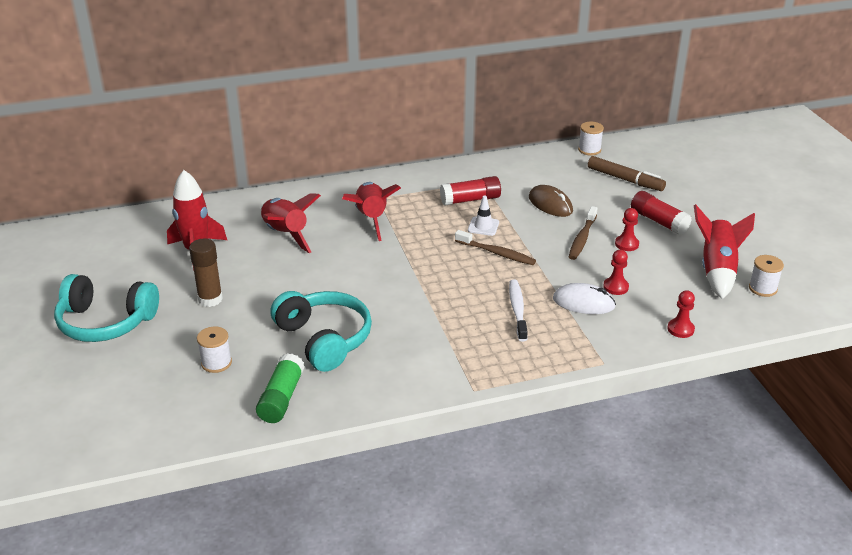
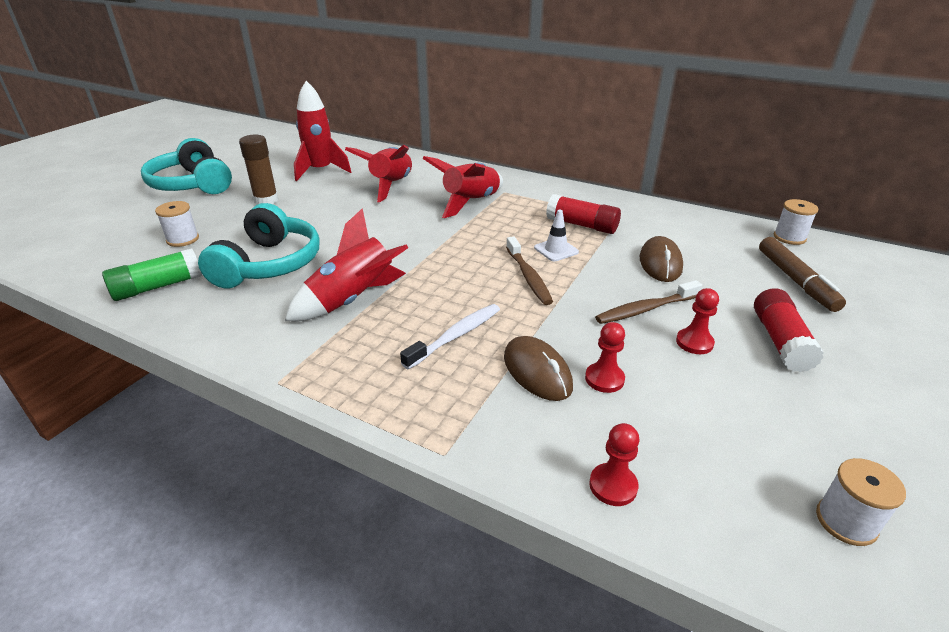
camera: 45 degrees right, 0 degrees up
white mouse [553,283,616,314] -> brown mouse [504,336,573,401]
red rocket [694,204,755,299] -> red rocket moved to [285,208,408,321]

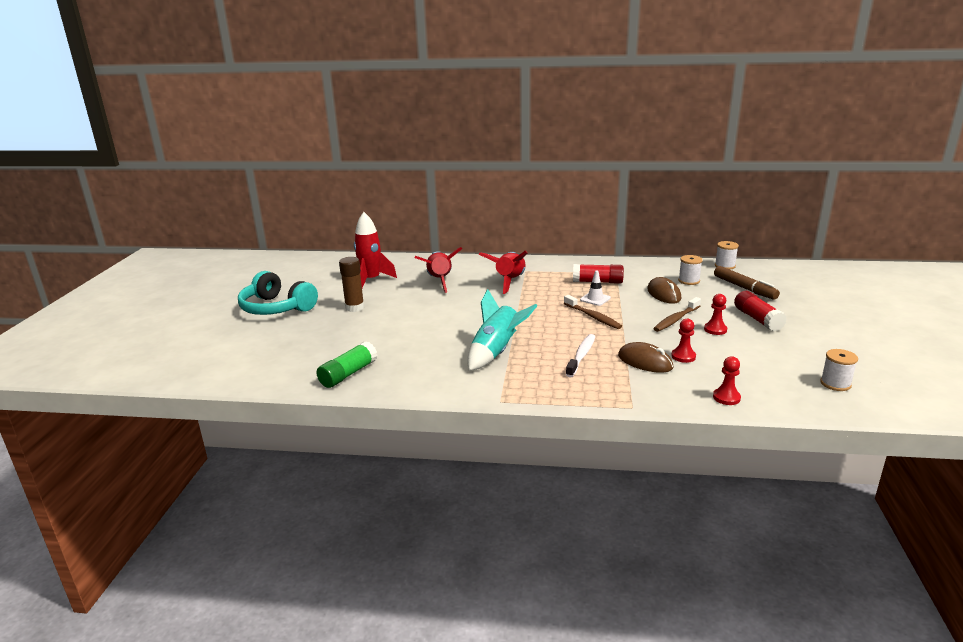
camera: 20 degrees left, 10 degrees down
white spool [155,201,199,247] -> white spool moved to [678,255,703,285]
turquoise headphones [198,203,319,288] -> none
red rocket [285,208,408,321] -> turquoise rocket [467,289,537,371]

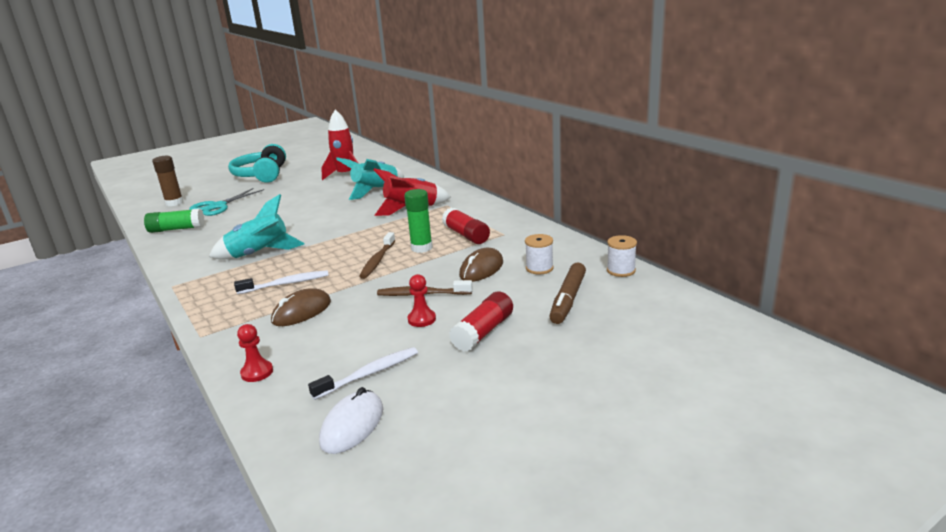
camera: 50 degrees right, 0 degrees up
brown glue stick [339,257,365,312] -> brown glue stick moved to [152,156,184,206]
red rocket [415,247,462,293] -> turquoise rocket [336,157,404,200]
white traffic cone [580,271,611,306] -> green glue stick [404,189,433,253]
brown mouse [618,342,673,373] -> brown mouse turned 45 degrees clockwise [271,289,331,326]
red pawn [671,319,696,363] -> none
white spool [820,349,858,391] -> white mouse [319,387,383,454]
none -> turquoise scissors [189,188,264,216]
none -> white toothbrush [308,347,418,400]

